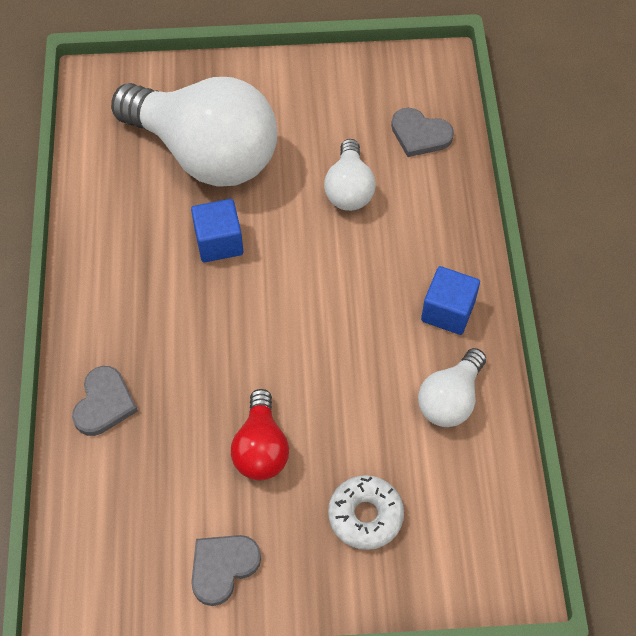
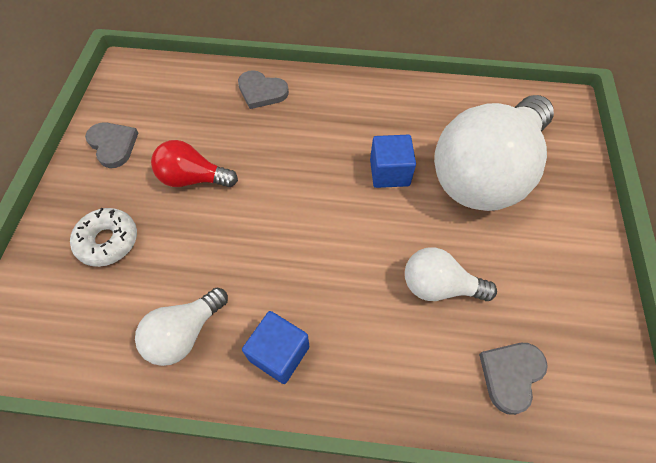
camera: 100 degrees right, 0 degrees up
white light bulb [418,348,486,427] -> white light bulb turned 90 degrees counterclockwise [135,287,228,366]

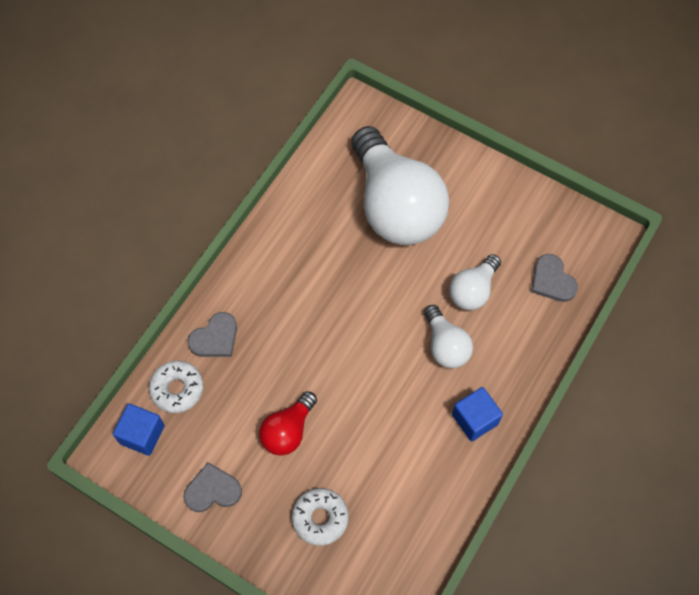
camera: 65 degrees left, 5 degrees up
white light bulb [135,287,228,366] -> white light bulb moved to [424,305,473,368]
blue cube [370,135,416,188] -> blue cube moved to [113,404,165,456]
none -> white donut [149,361,203,413]

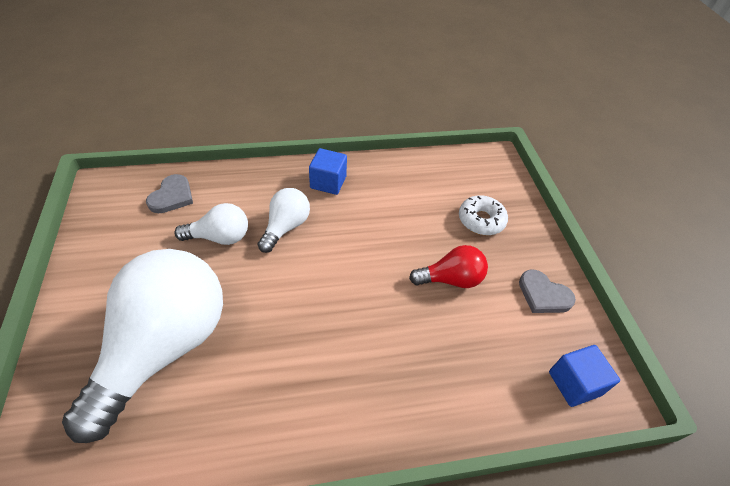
camera: 135 degrees left, 15 degrees down
white donut [149,361,203,413] -> none
grey heart [188,312,237,357] -> none

